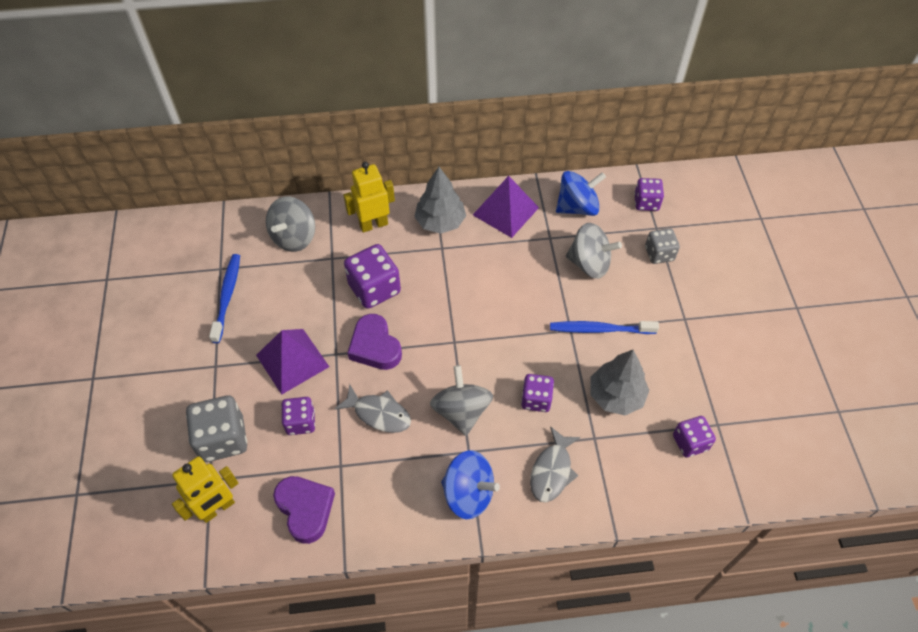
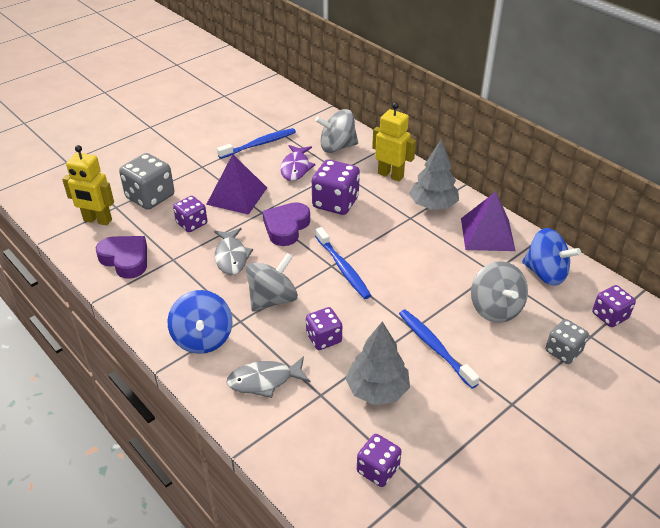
camera: 55 degrees right, 15 degrees down
purple heart [273,476,335,544] -> purple heart turned 75 degrees counterclockwise [96,236,147,279]
none -> purple fish [280,145,315,181]
none -> blue toothbrush [315,227,371,299]

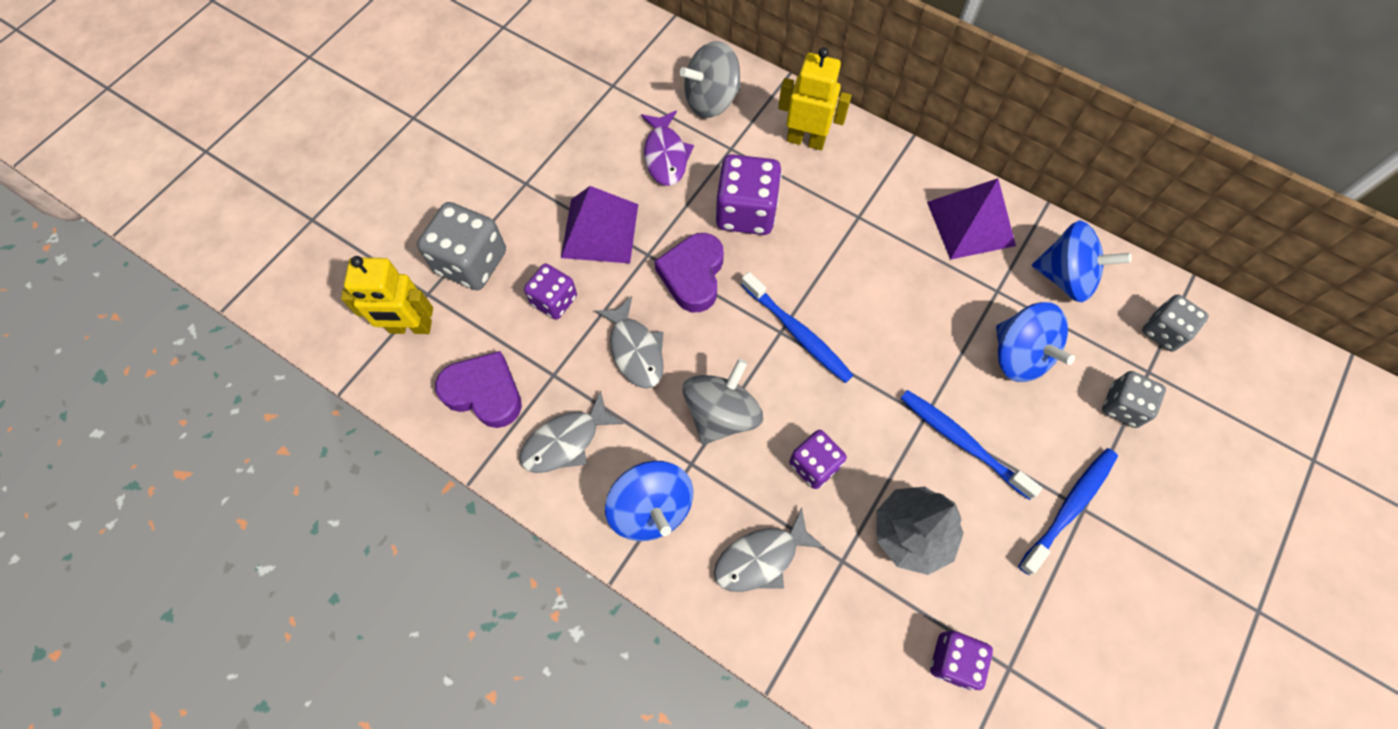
camera: 15 degrees left, 25 degrees up
blue toothbrush [217,128,296,159] -> blue toothbrush moved to [1018,448,1118,575]
grey tree [409,140,459,210] -> none
grey spinning top [471,261,528,323] -> blue spinning top [996,302,1075,382]
purple dice [592,285,636,327] -> grey dice [1142,294,1209,352]
none -> grey fish [519,391,624,473]

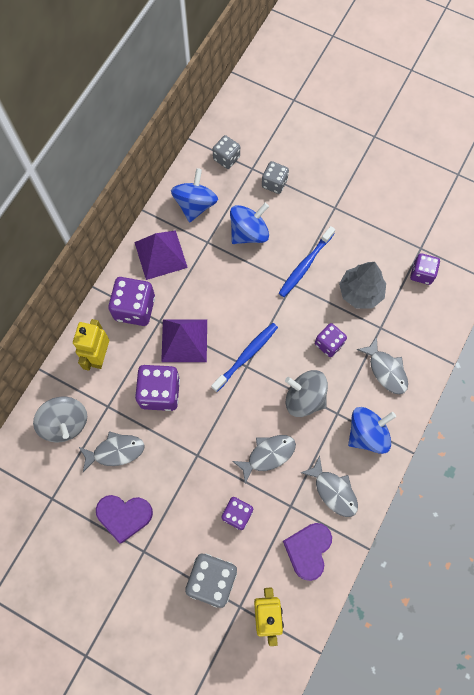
camera: 95 degrees left, 5 degrees up
purple pyramid [561,186,638,263] -> purple pyramid moved to [161,319,207,362]
purple fish [641,110,694,186] -> grey fish [79,431,145,472]
purple heart [654,233,724,312] -> purple heart moved to [96,495,153,544]
blue toothbrush [1018,448,1118,575] -> none
none -> purple dice [108,277,155,326]

